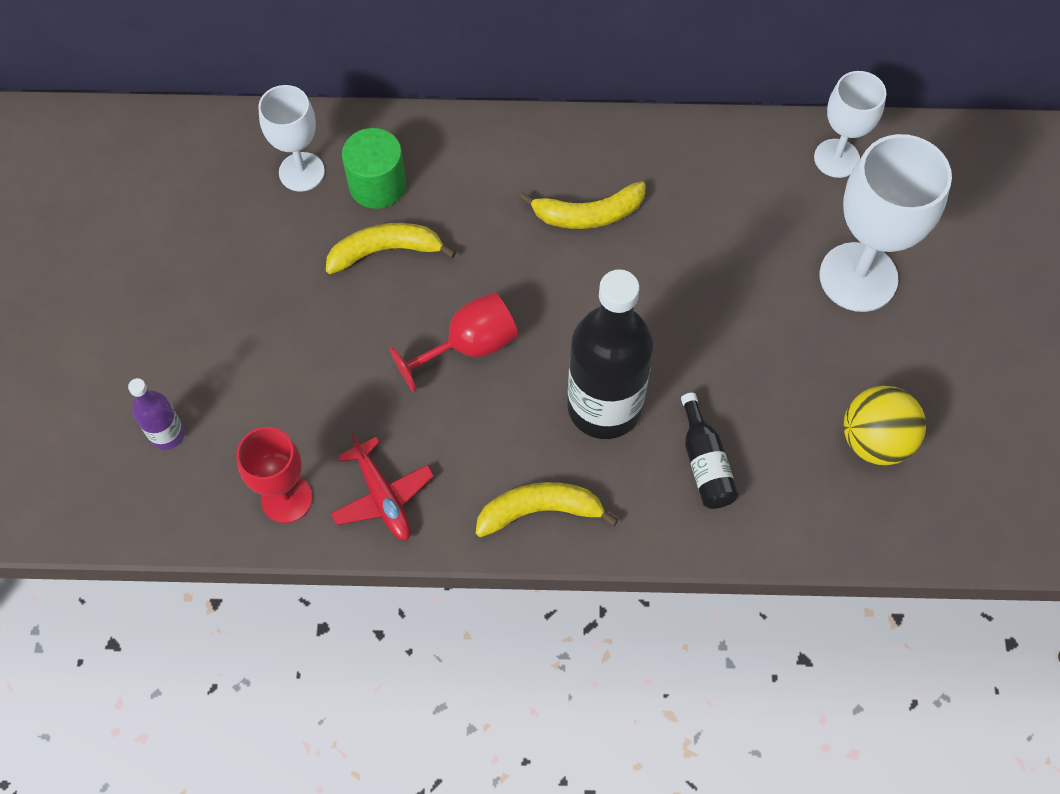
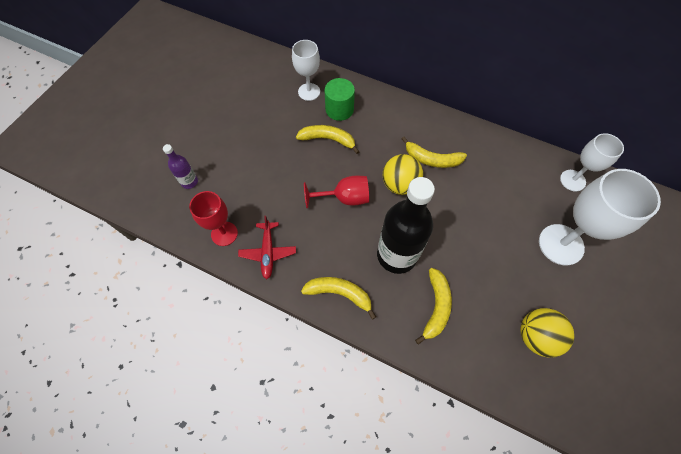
camera: 25 degrees right, 0 degrees up
black bottle [681,393,738,509] -> yellow banana [415,268,452,345]
none -> yellow ball [383,154,423,195]

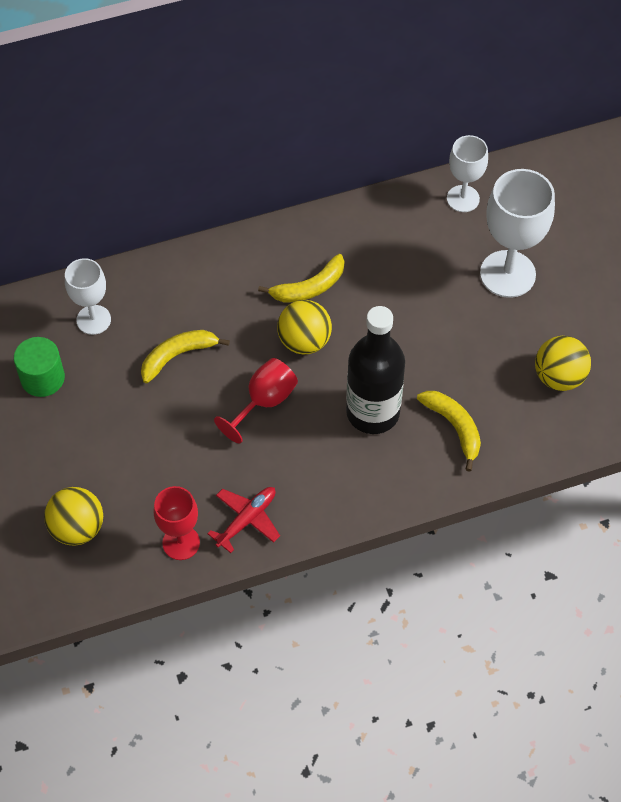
camera: 45 degrees left, 5 degrees down
purple bottle [163,144,198,189] -> yellow ball [44,487,103,545]
red plane [238,216,296,279] -> red plane turned 90 degrees counterclockwise [208,487,280,553]
yellow banana [301,277,376,319] -> none
green cylinder [325,78,355,121] -> green cylinder moved to [14,337,65,397]

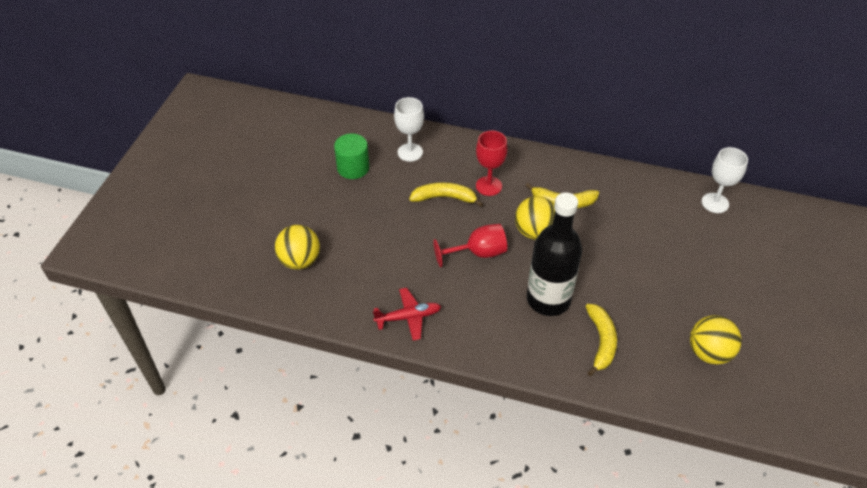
camera: 35 degrees right, 10 degrees down
red goblet [153,486,200,560] -> red goblet moved to [476,131,507,196]
white goblet [480,169,555,298] -> none

